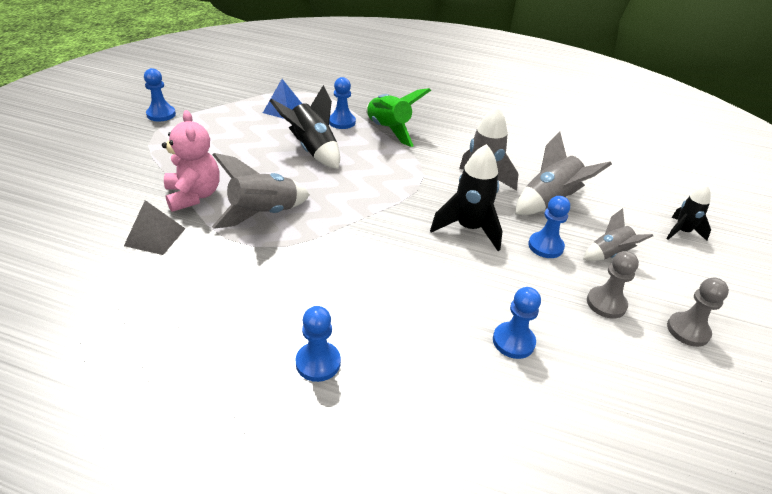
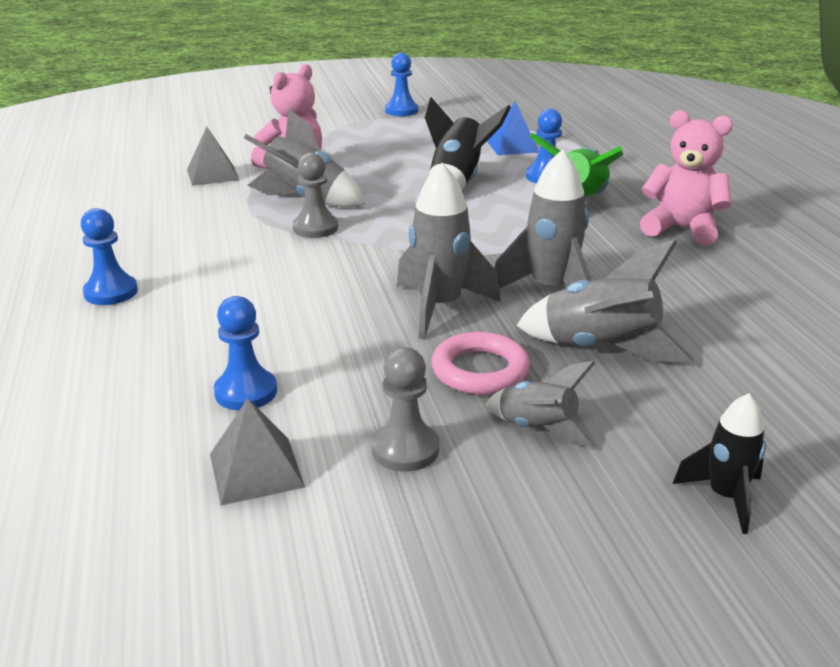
camera: 60 degrees right, 10 degrees down
black rocket [430,144,503,251] -> grey rocket [397,163,501,339]
blue pawn [528,196,570,258] -> pink ring [432,332,530,395]
grey pawn [667,278,729,347] -> grey pawn moved to [293,153,338,238]
none -> grey pyramid [210,398,305,505]
none -> pink teddy bear [640,110,733,246]

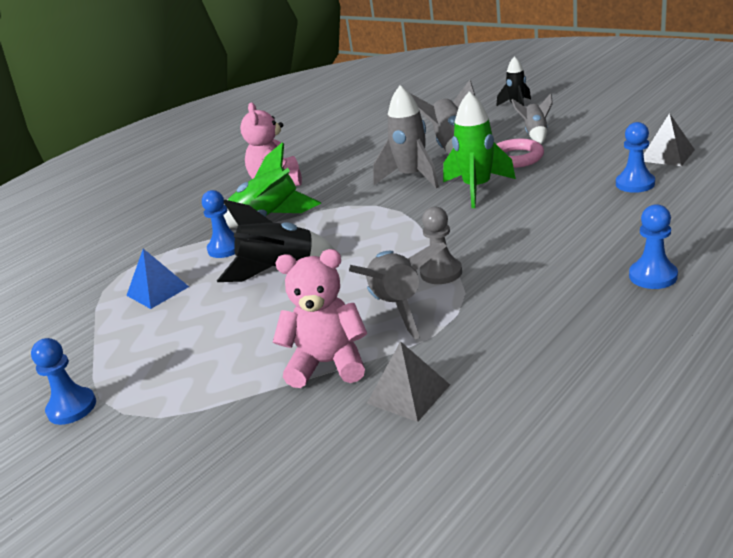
camera: 120 degrees left, 0 degrees up
grey pawn [372,347,439,471] -> none
grey rocket [397,163,501,339] -> green rocket [443,91,516,208]

